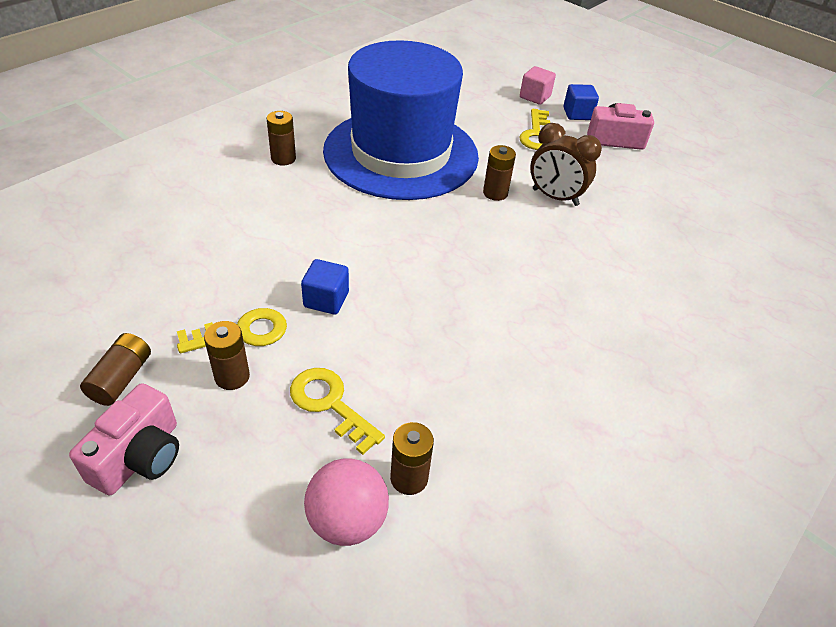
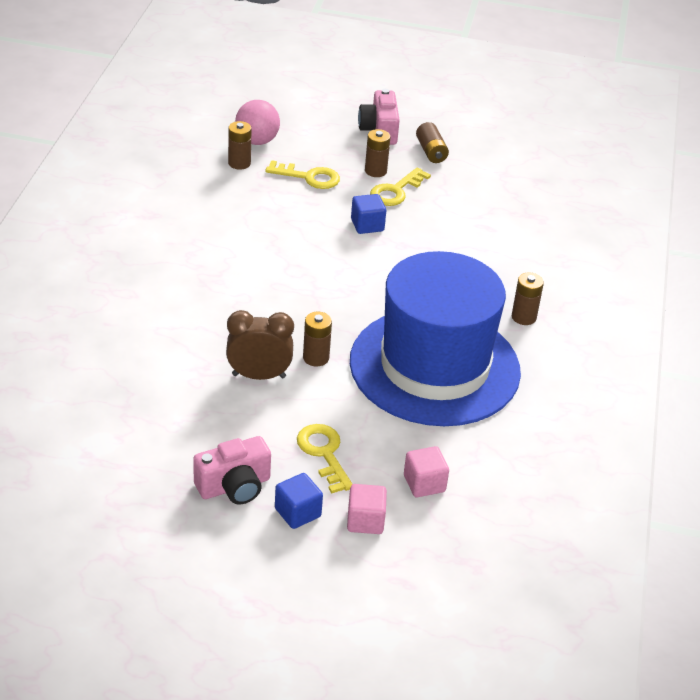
camera: 150 degrees right, 5 degrees down
none -> pink cube [404,446,449,497]

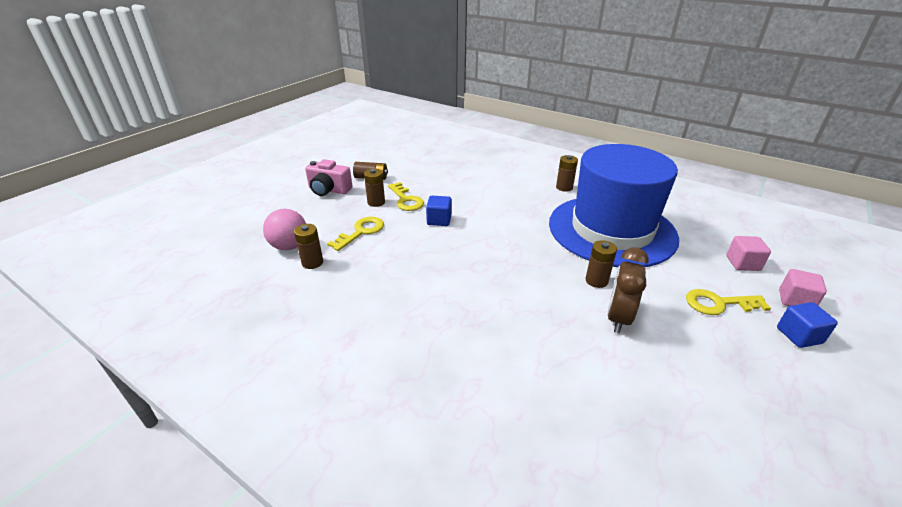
camera: 65 degrees left, 5 degrees down
pink camera [193,436,271,504] -> none

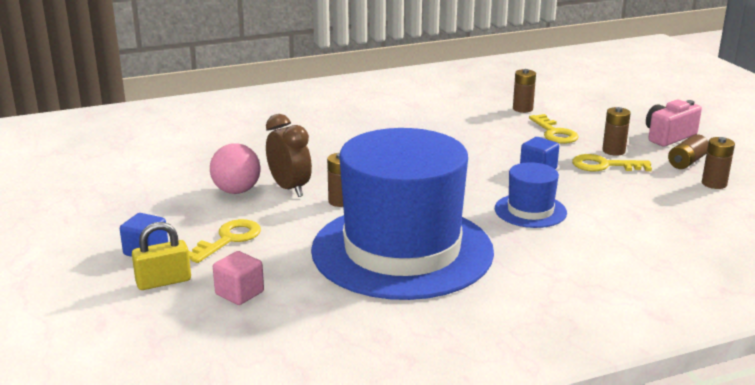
camera: 125 degrees right, 10 degrees down
pink ball [263,209,306,250] -> pink ball moved to [210,143,261,194]
brown battery [556,155,578,192] -> brown battery moved to [702,137,735,189]
pink cube [779,269,827,306] -> yellow padlock [132,222,191,290]
none -> blue hat [495,162,567,228]

